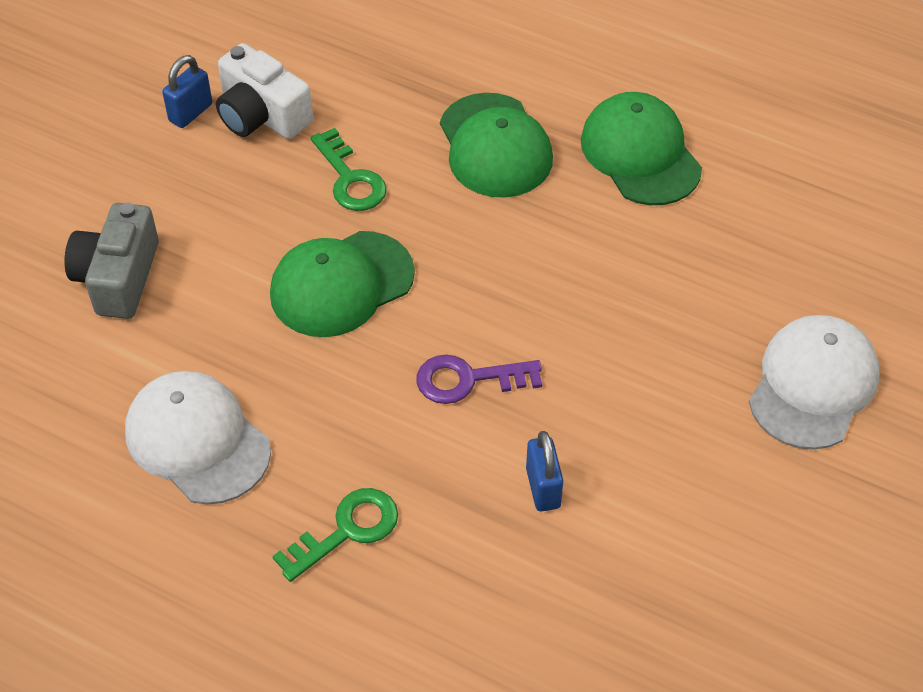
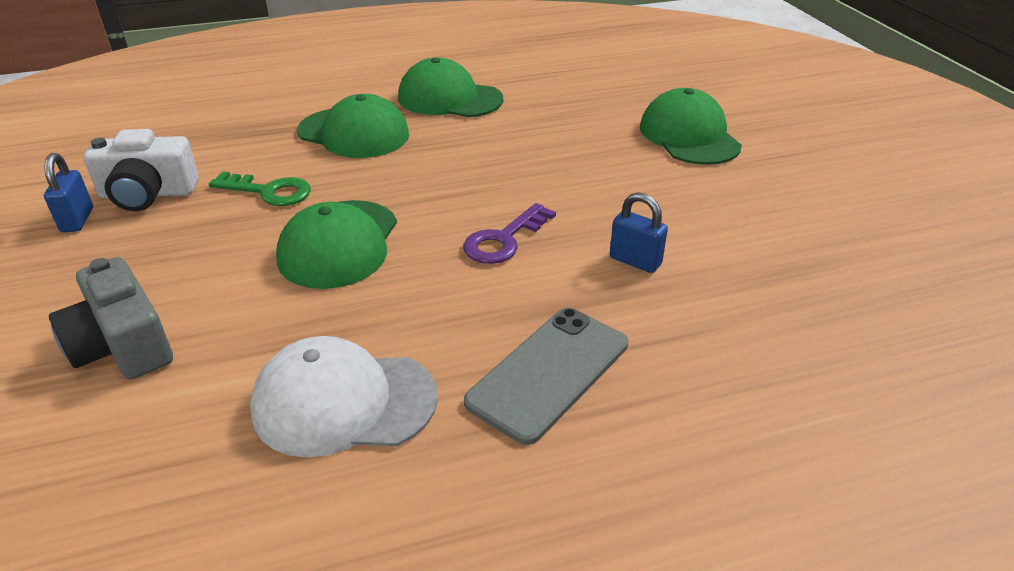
camera: 45 degrees left, 15 degrees down
green key [272,488,398,582] -> grey phone [464,308,628,445]
white cap [749,315,880,450] -> green cap [640,88,742,165]

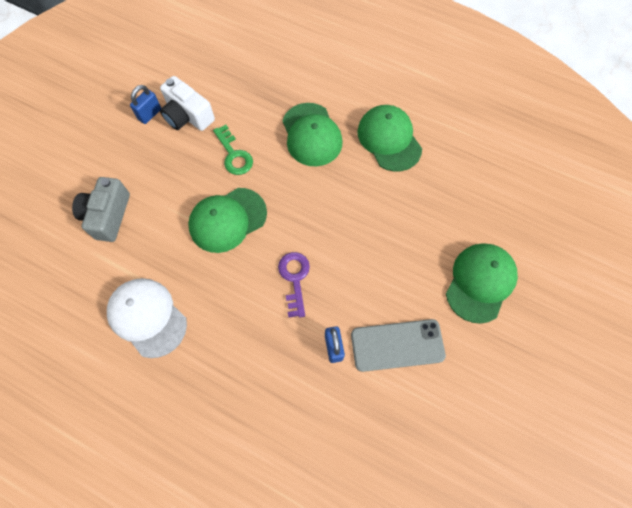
camera: 45 degrees right, 30 degrees up
purple key [463,203,556,264] -> purple key turned 90 degrees clockwise [278,252,310,318]
grey phone [464,308,628,445] -> grey phone moved to [351,319,446,372]

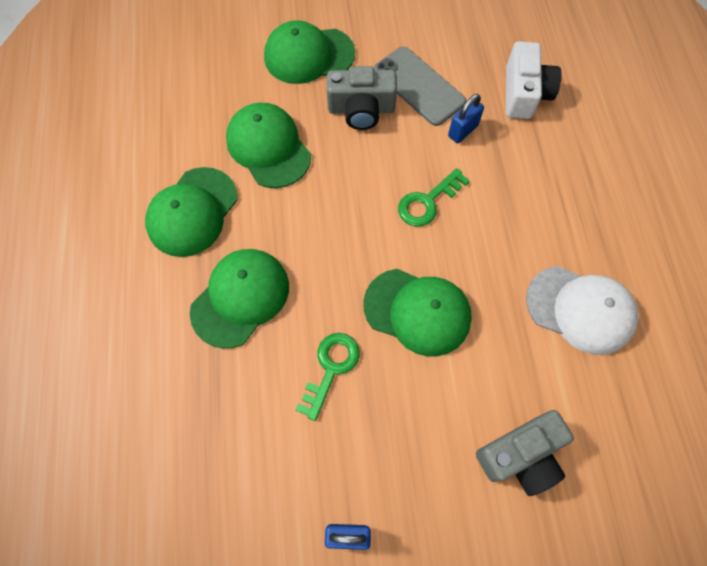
camera: 125 degrees left, 0 degrees up
white cap [107,278,187,358] -> white cap turned 75 degrees counterclockwise [526,266,638,355]
white camera [160,76,215,131] -> white camera moved to [506,41,562,119]
purple key [278,252,310,318] -> green key [398,168,470,227]
none -> green cap [226,103,311,188]
none -> grey camera [327,66,397,130]

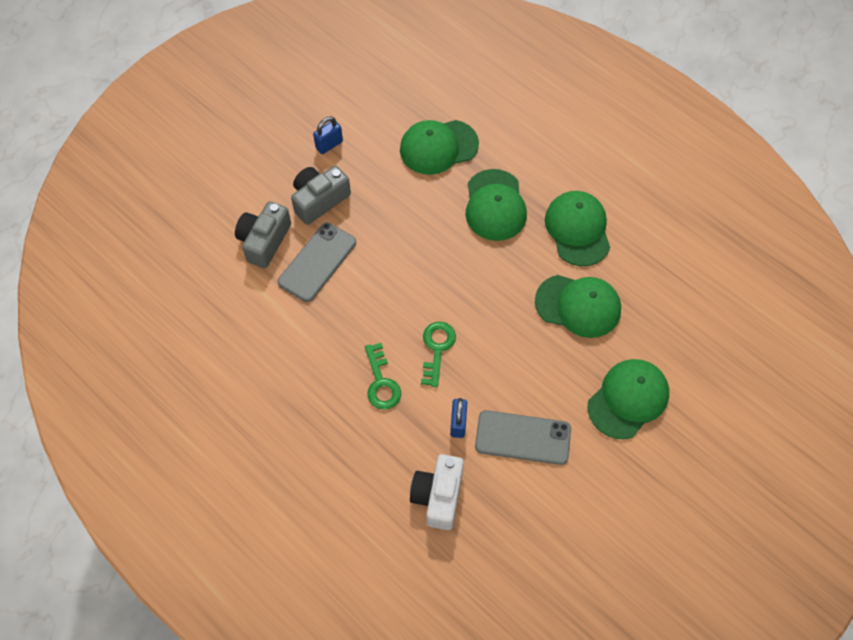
camera: 140 degrees right, 5 degrees down
green key [296,333,360,421] -> green key moved to [365,343,401,410]
grey camera [327,66,397,130] -> grey camera moved to [291,166,351,225]
green cap [363,269,472,356] -> green cap moved to [400,120,479,175]
white camera [506,41,562,119] -> white camera turned 45 degrees clockwise [410,454,464,530]
white cap [526,266,638,355] -> none
none -> grey phone [278,222,356,302]

